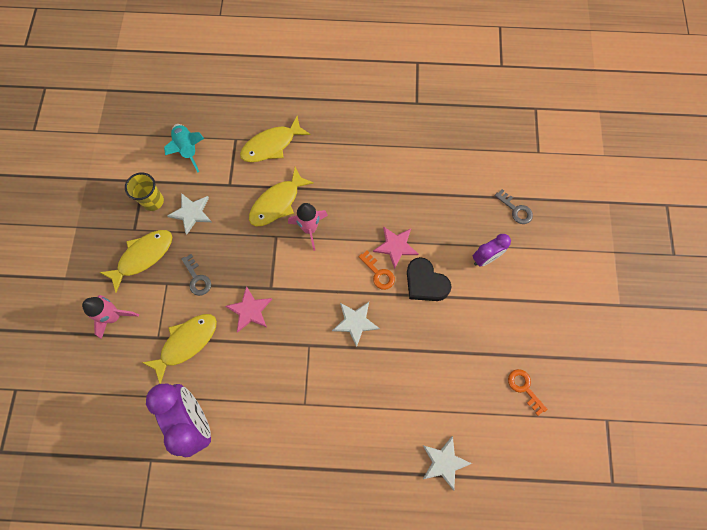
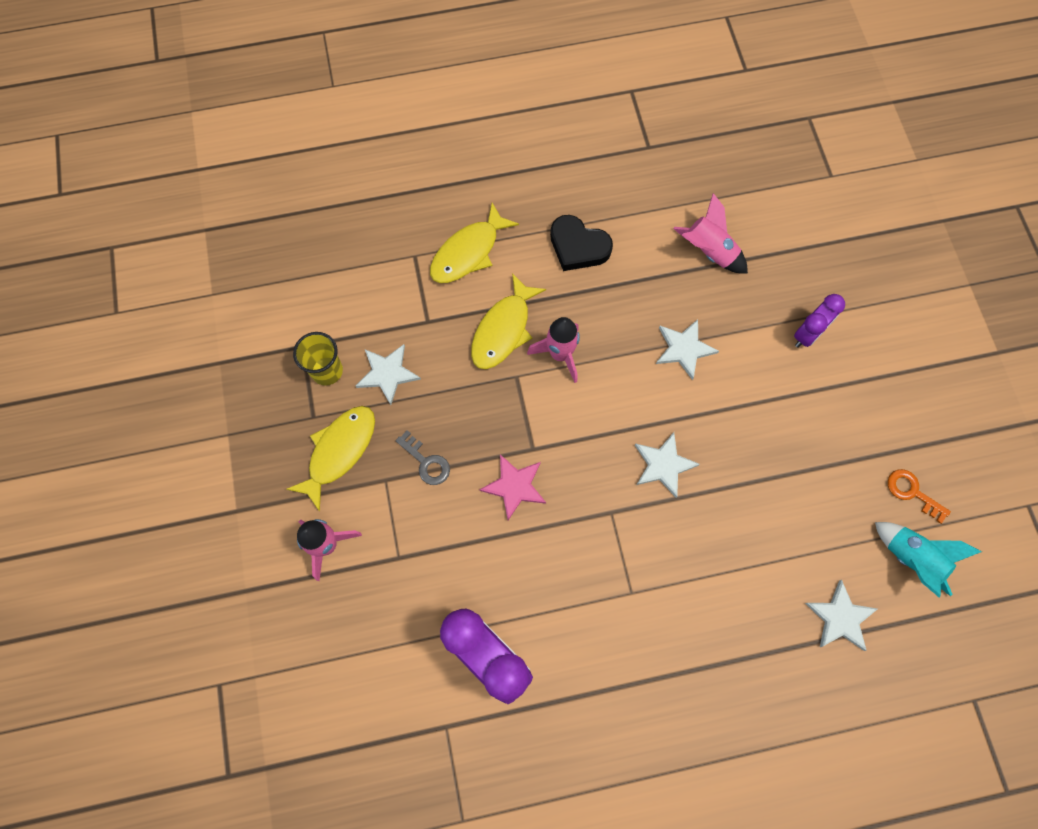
camera: 15 degrees left, 0 degrees up
yellow fish [142,314,217,384] -> none
turquoise rocket [164,124,204,172] -> turquoise rocket moved to [875,522,982,597]
orange key [359,251,395,290] -> none
pink star [373,226,419,269] -> white star [656,319,719,380]
black heart [407,257,452,301] -> black heart moved to [550,215,613,271]
grey key [494,189,533,224] -> none
none -> pink rocket [673,193,748,274]

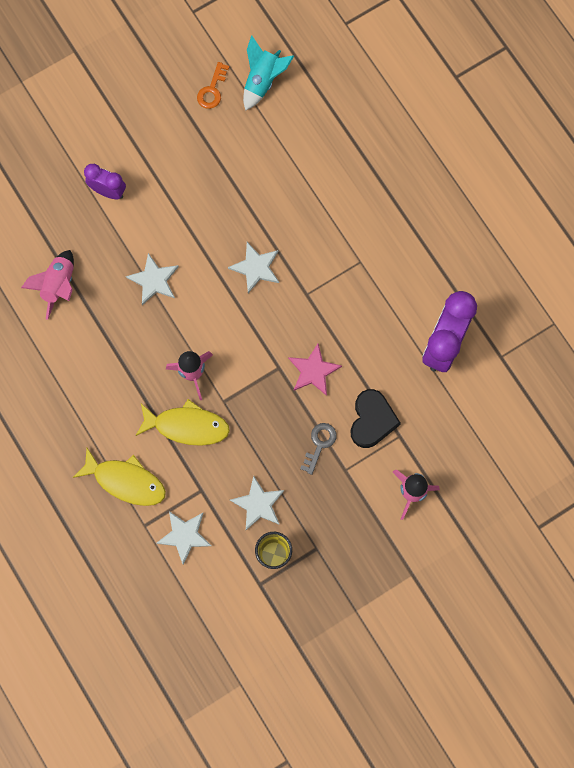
camera: 110 degrees left, 5 degrees up
yellow fish [286,406,375,511] -> none
black heart [550,215,613,271] -> black heart moved to [351,389,401,448]
white star [805,580,877,651] -> white star moved to [156,511,212,564]

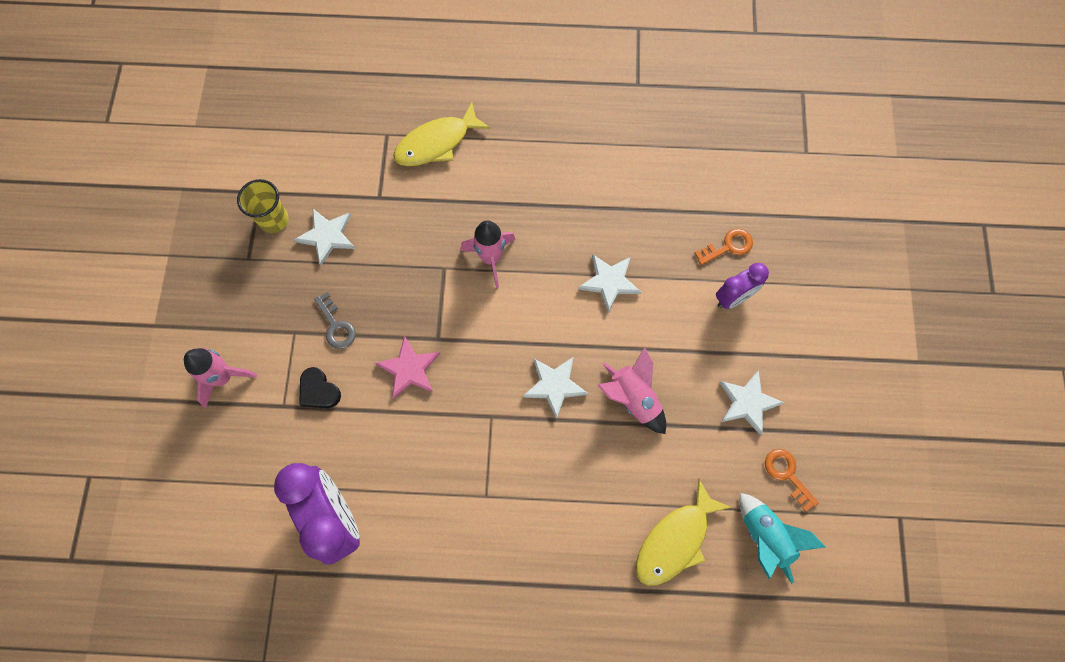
camera: 125 degrees right, 5 degrees down
pink rocket [21,250,74,320] -> pink rocket moved to [597,346,666,434]
yellow fish [135,399,230,446] -> yellow fish moved to [636,479,732,586]
white star [156,511,212,564] -> white star moved to [719,370,784,436]
black heart [351,389,401,448] -> black heart [299,367,341,408], size x0.66
none -> orange key [695,228,753,265]

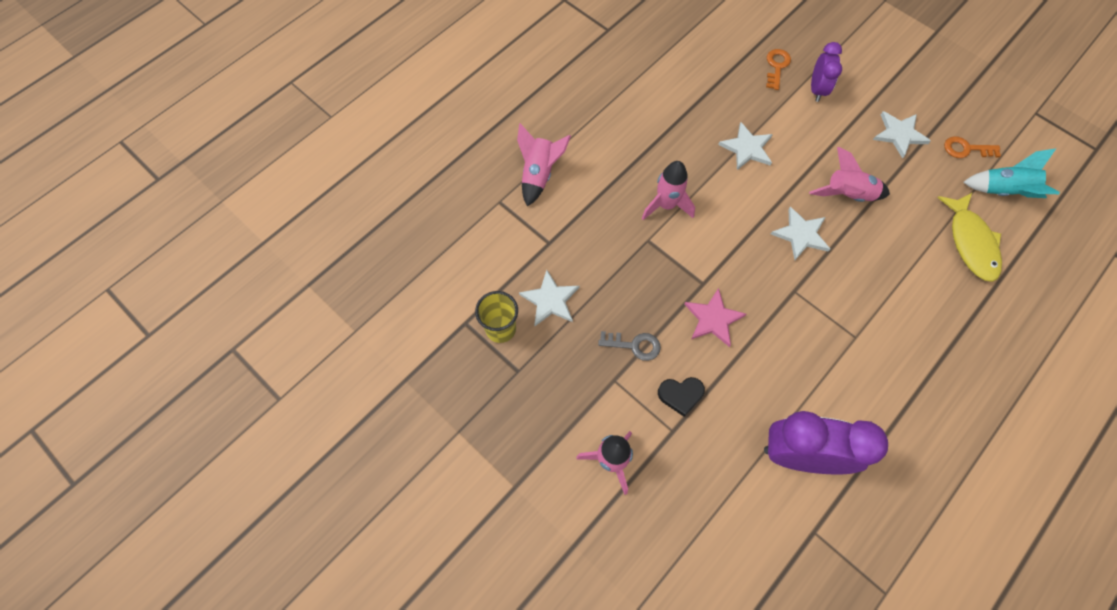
camera: 50 degrees left, 5 degrees down
yellow fish [393,102,491,166] -> pink rocket [517,123,571,207]

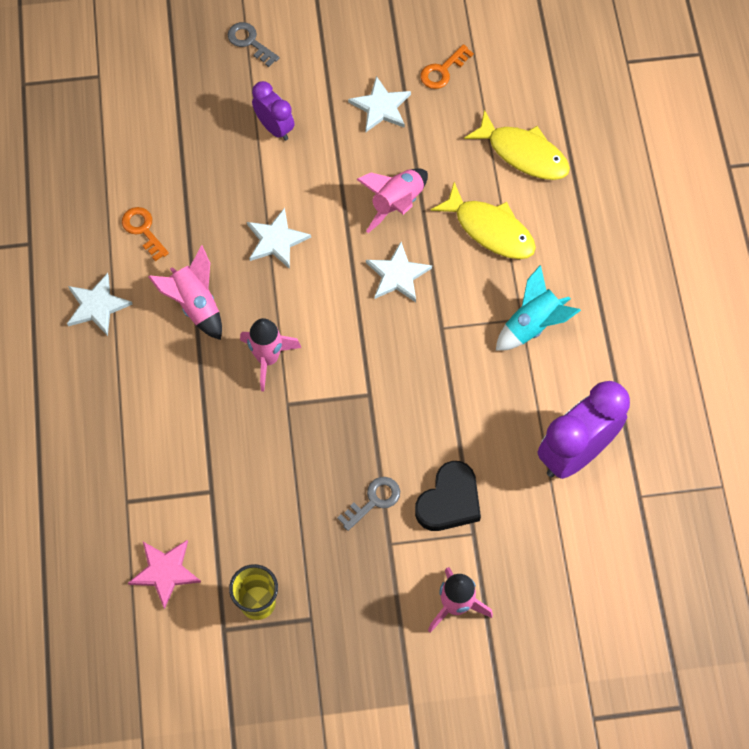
camera: 50 degrees left, 0 degrees up
pink rocket [517,123,571,207] -> pink rocket moved to [148,245,222,340]
white star [519,270,579,326] -> white star moved to [67,273,133,336]
black heart [658,377,705,417] -> black heart [415,461,481,531], size x1.50
pink star [684,288,746,347] -> pink star moved to [128,540,201,609]
orange key [766,49,791,90] -> orange key moved to [122,207,169,261]
turquoise rocket [963,148,1060,198] -> turquoise rocket moved to [496,265,581,351]
none -> grey key [228,22,280,67]
none -> yellow fish [431,182,536,259]

